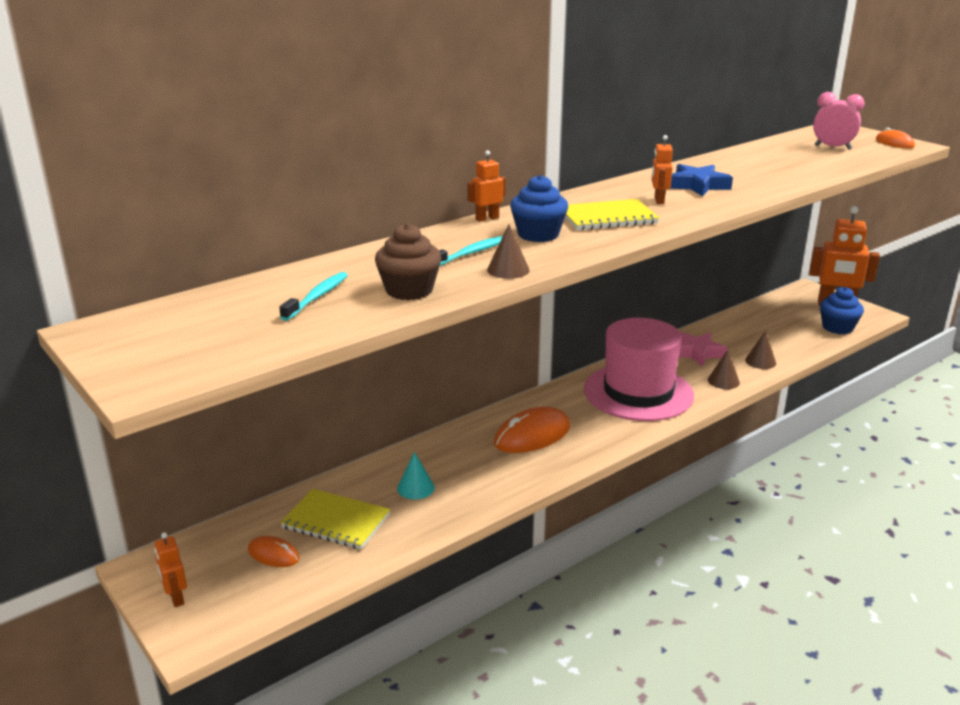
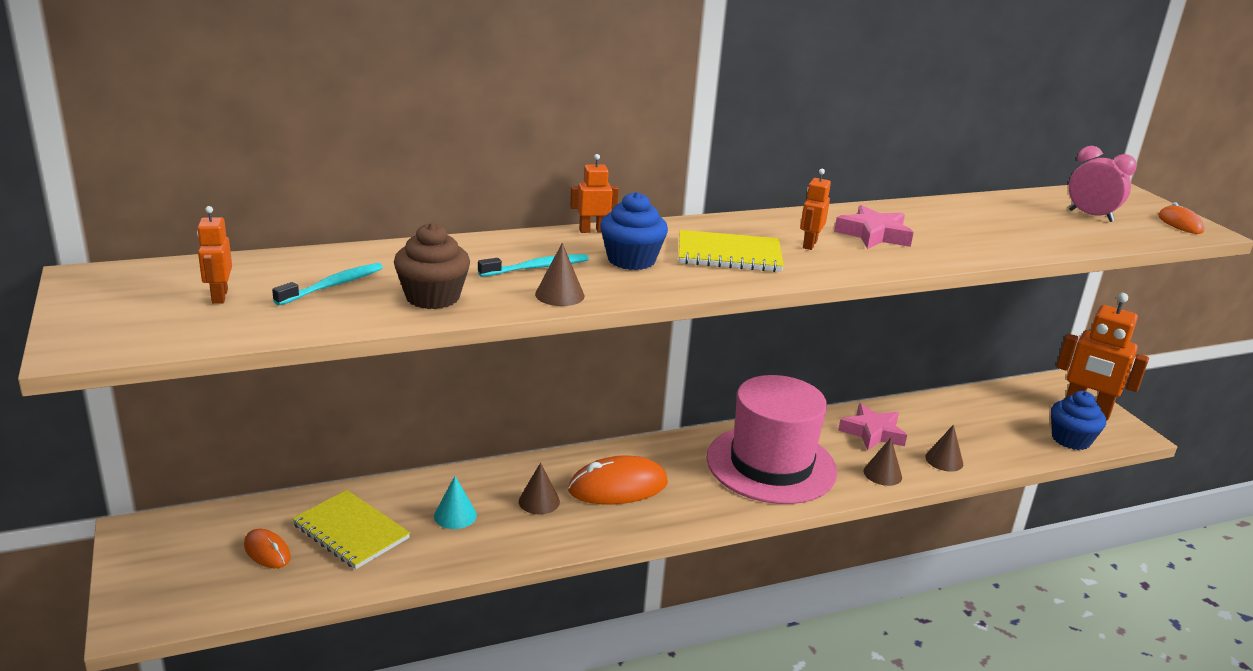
camera: 15 degrees right, 0 degrees up
orange robot [155,532,187,607] -> orange robot moved to [197,206,232,304]
blue star [670,164,733,196] -> pink star [834,205,914,249]
none -> brown cone [519,462,560,514]

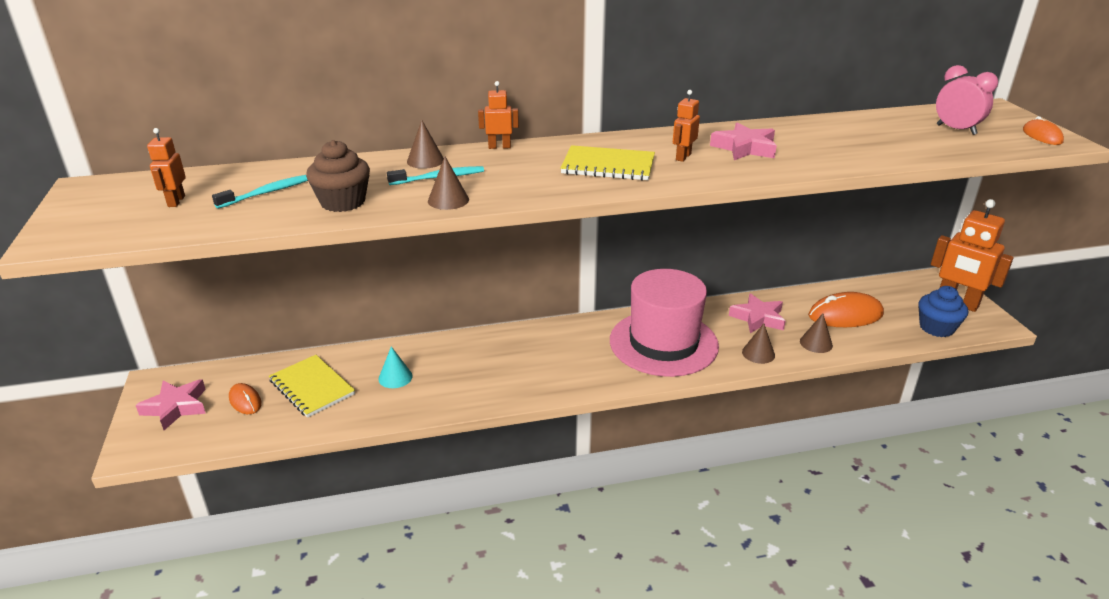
camera: 10 degrees right, 5 degrees up
brown cone [519,462,560,514] -> brown cone moved to [407,120,444,169]
orange mouse [568,455,668,504] -> orange mouse moved to [808,292,884,327]
blue cupcake [600,192,668,270] -> none
none -> pink star [135,379,206,430]

